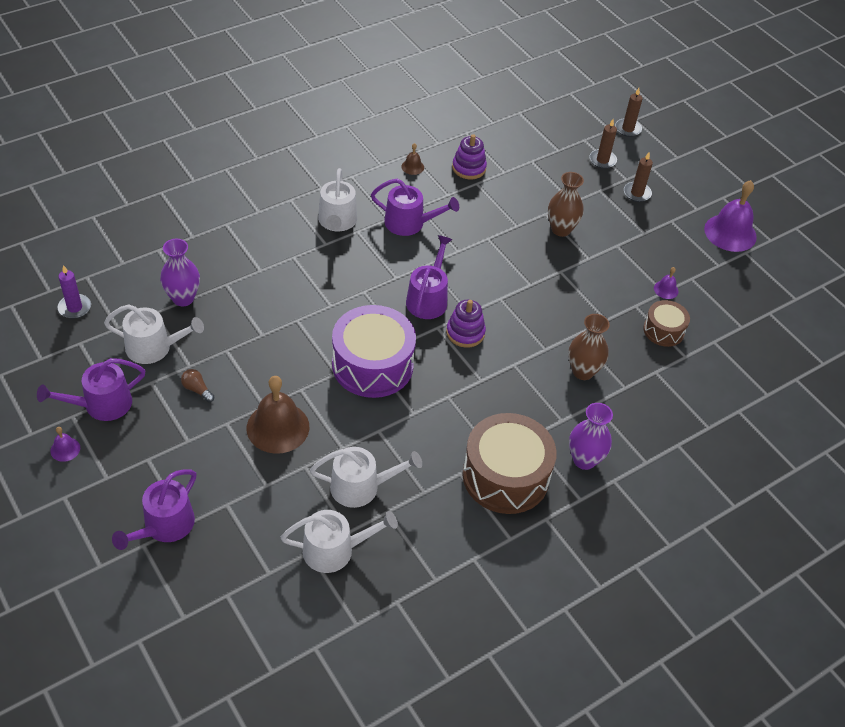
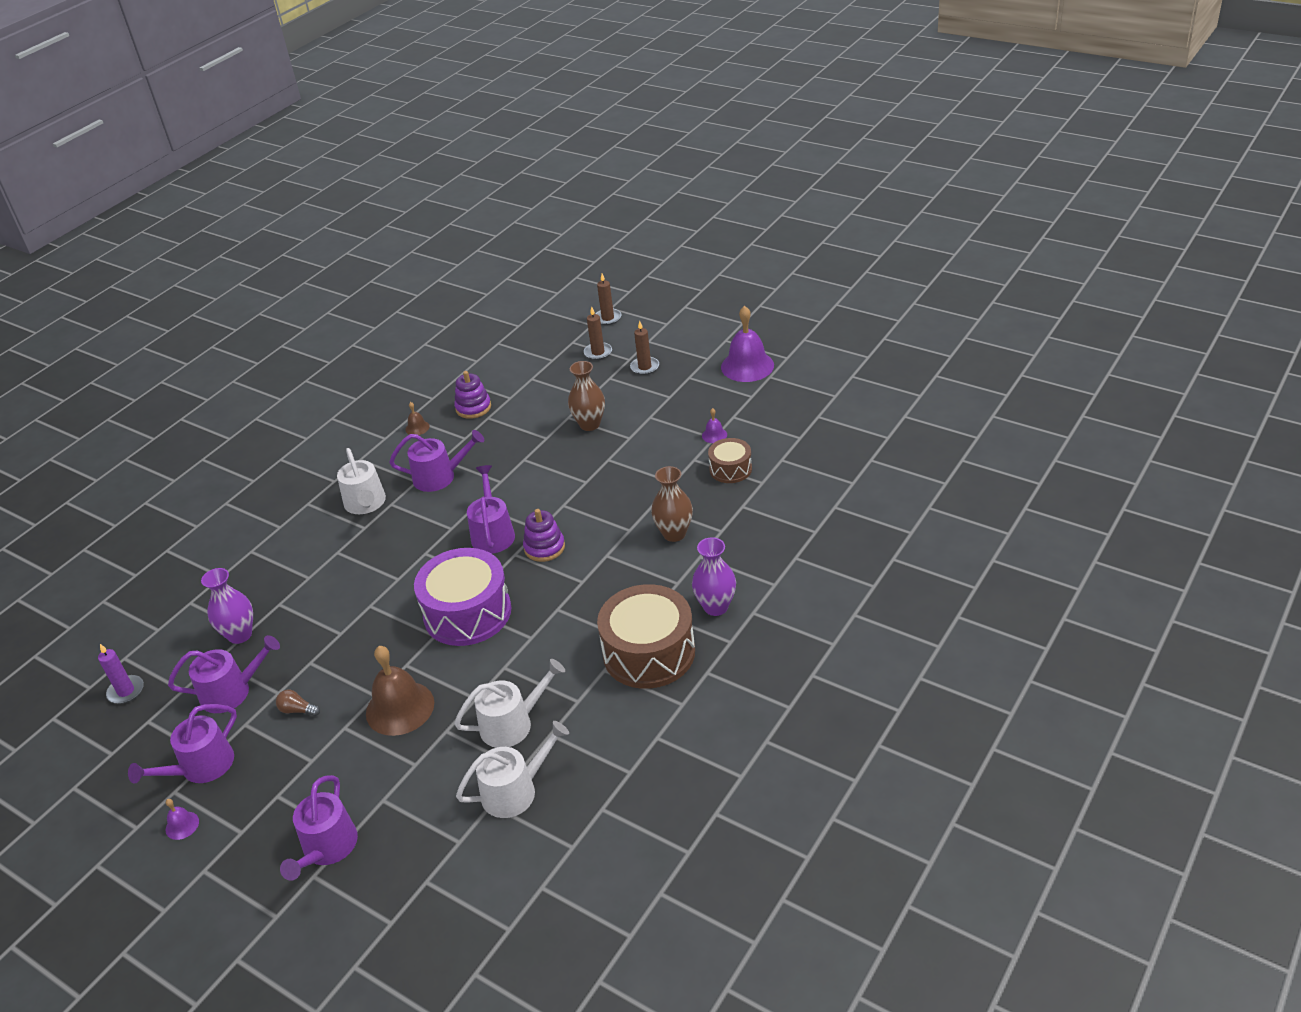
camera: 15 degrees left, 10 degrees down
white watering can [104,304,204,364] -> purple watering can [168,635,280,713]

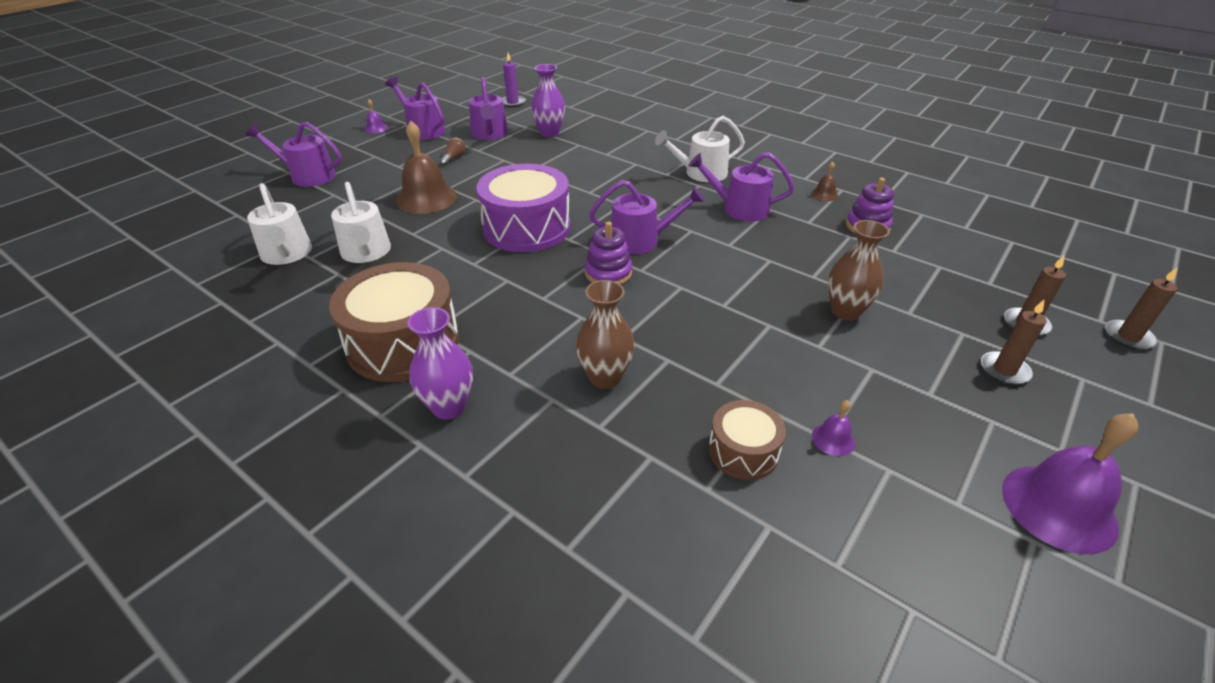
camera: 90 degrees right, 0 degrees up
purple watering can [389,430,484,492] -> purple watering can turned 105 degrees clockwise [688,152,795,222]

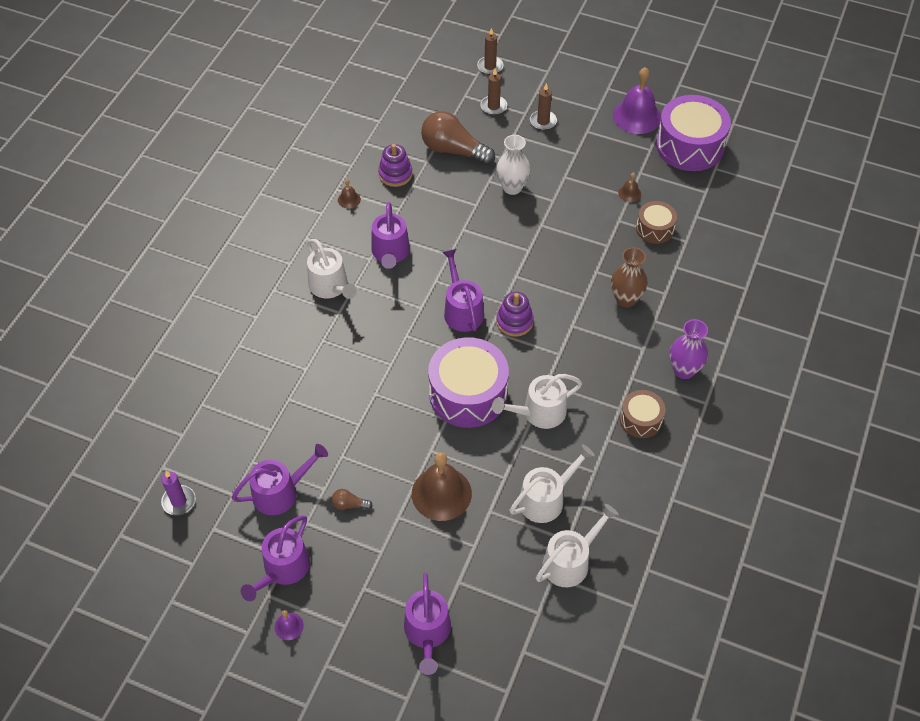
camera: 105 degrees left, 15 degrees up
brown drum [329,262,459,382] -> brown drum [620,390,665,438], size x0.53
purple vase [531,64,565,137] -> none
purple bell [812,400,855,456] -> brown bell [618,172,641,202]
brown vase [828,220,890,321] -> white vase [496,135,531,195]
none -> brown light bulb [421,111,495,166]
none -> white watering can [492,374,582,429]
none -> purple drum [656,95,731,171]

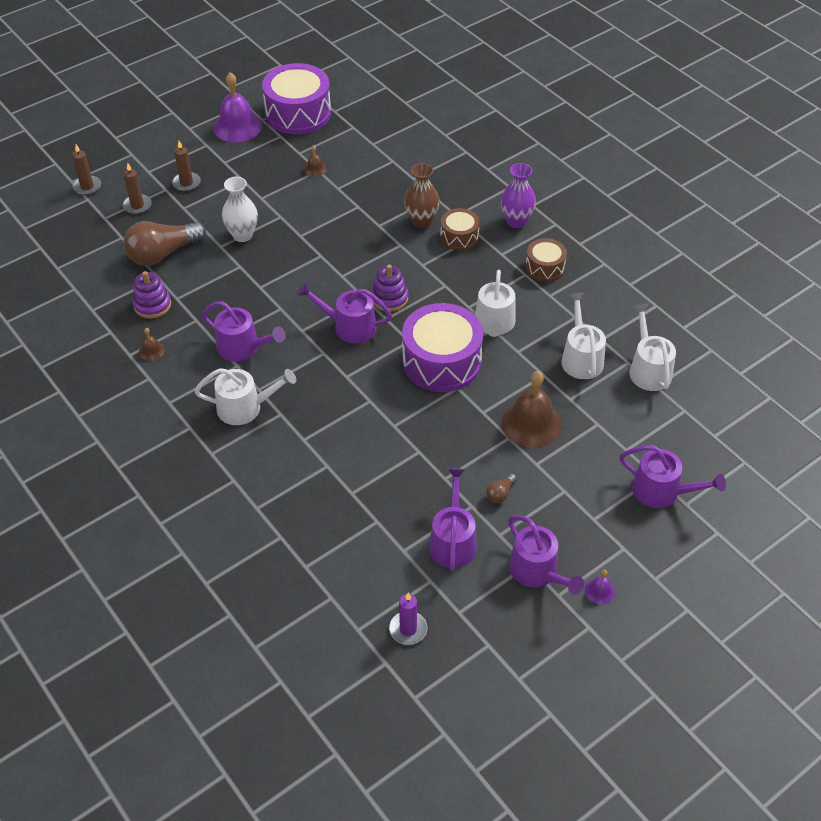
camera: 60 degrees left, 5 degrees down
brown drum [636,201,677,244] -> brown drum moved to [440,208,480,250]

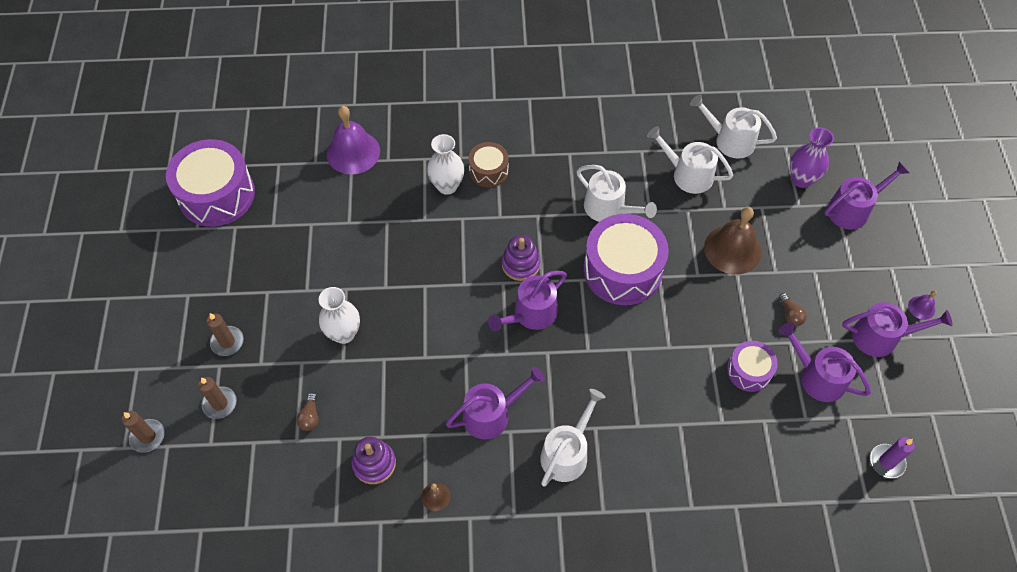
camera: 55 degrees left, 10 degrees up
brown light bulb [124,221,206,266] -> brown light bulb [296,393,319,431], size x0.42
purple bell [213,72,262,143] -> purple bell moved to [327,106,380,174]
brown bell [304,145,327,177] -> none
brown vase [404,163,440,228] -> white vase [427,134,464,195]
purple vase [501,163,536,228] -> purple vase moved to [790,128,834,188]
brown drum [525,238,567,282] -> none
none -> purple drum [727,341,778,392]

